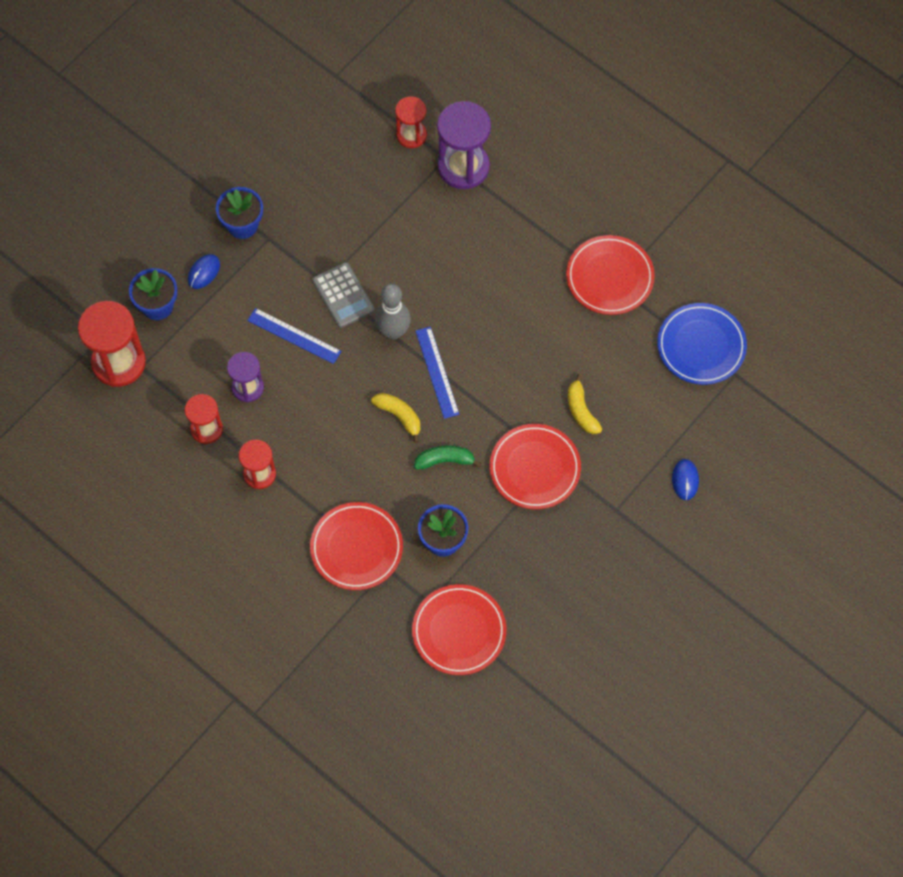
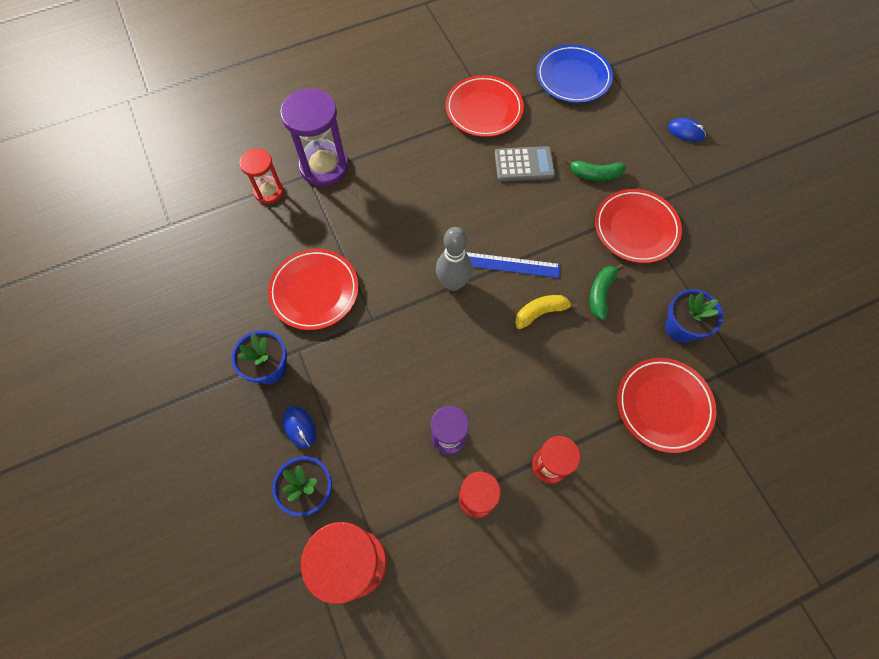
camera: 65 degrees left, 0 degrees up
blue ruler [247,308,342,364] -> none
grey calculator [312,262,374,328] -> grey calculator moved to [495,146,555,181]
red plate [412,584,506,675] -> red plate moved to [268,249,358,330]
yellow banana [568,374,602,434] -> green banana [565,158,626,181]

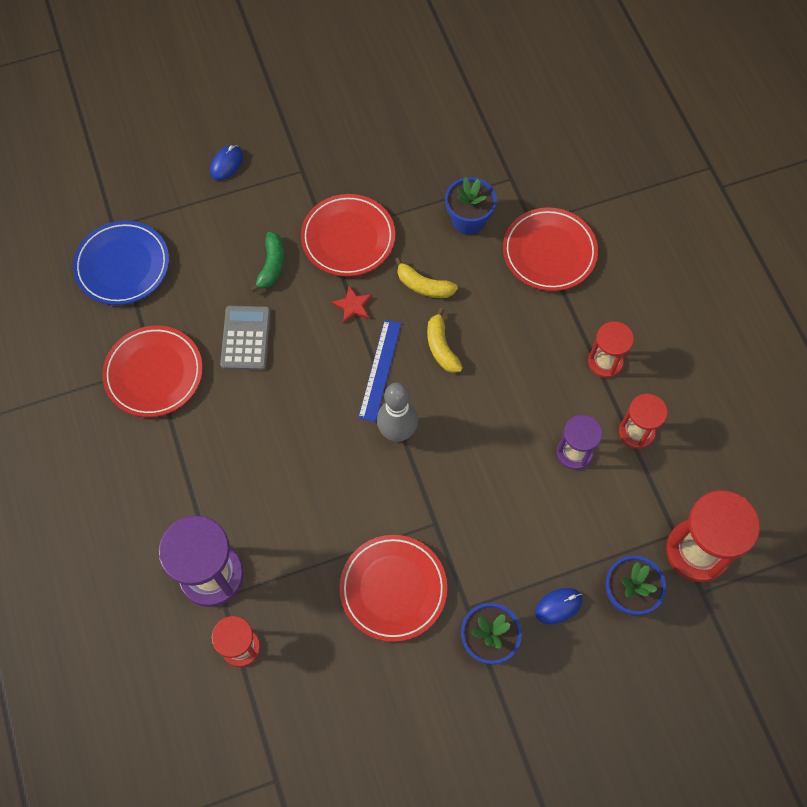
camera: 85 degrees left, 0 degrees up
green banana [590,264,624,320] -> yellow banana [395,257,458,298]
none -> red star [331,286,372,323]

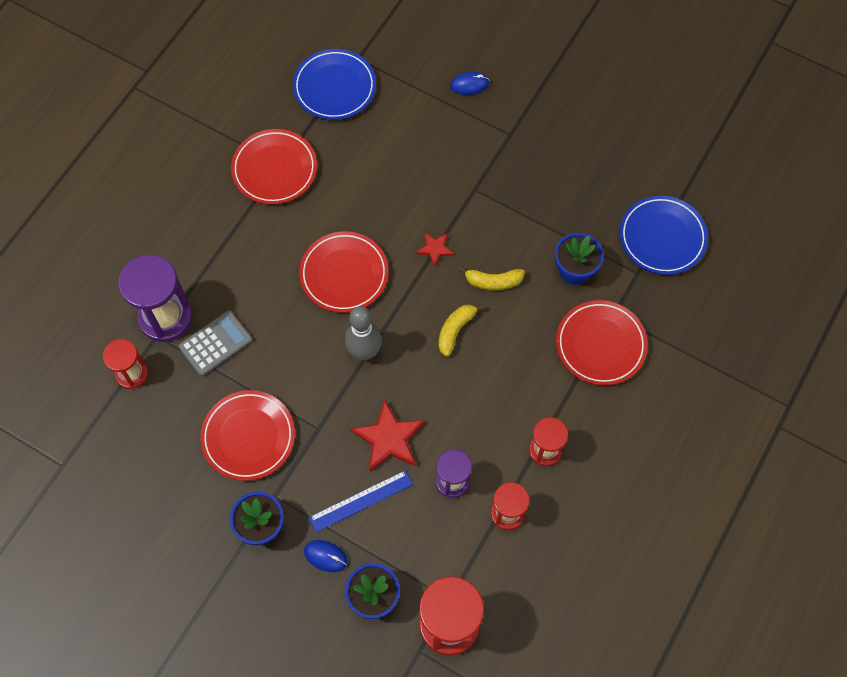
camera: 50 degrees right, 0 degrees up
grey calculator [220,306,271,370] -> grey calculator moved to [179,311,253,376]
green banana [250,232,284,293] -> none
red plate [301,194,395,277] -> red plate moved to [299,231,388,313]
blue ruler [358,320,401,422] -> blue ruler moved to [309,470,413,532]
yellow banana [395,257,458,298] -> yellow banana turned 75 degrees counterclockwise [459,266,525,290]
none -> red star [351,400,425,472]
none -> blue plate [620,196,708,275]

